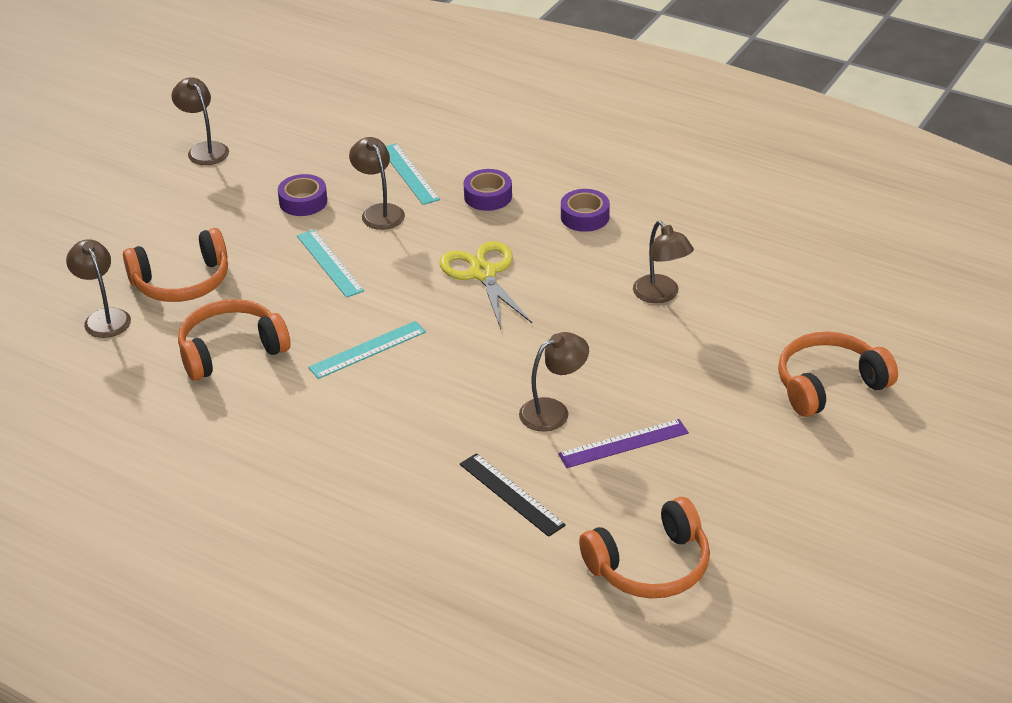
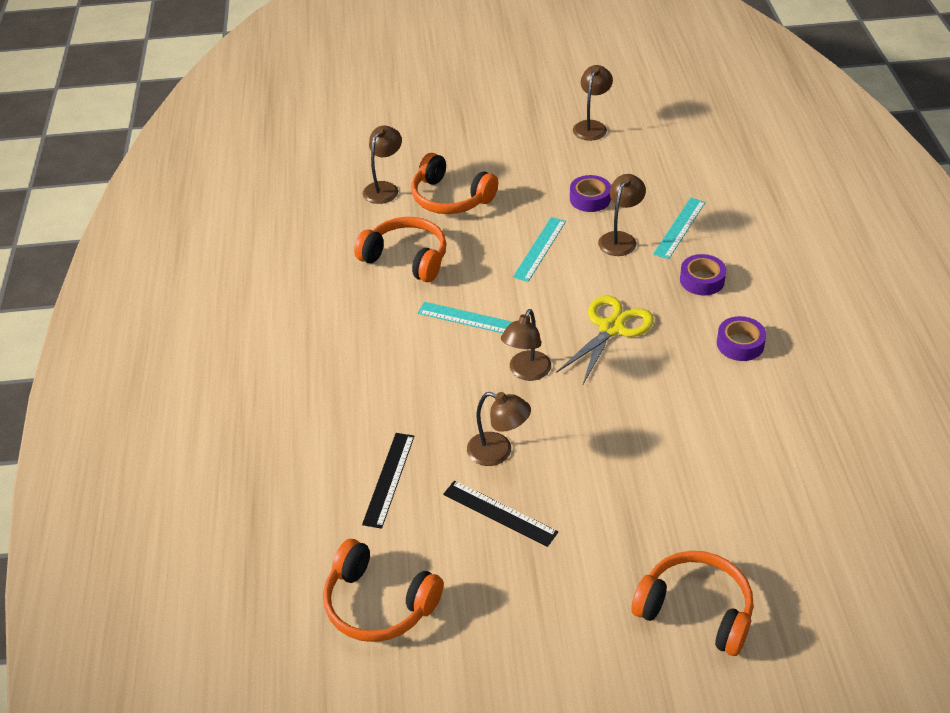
camera: 55 degrees right, 5 degrees up
purple ruler [558,419,689,468] -> black ruler [443,481,558,547]
brown lamp [633,221,694,303] -> brown lamp moved to [501,309,551,381]

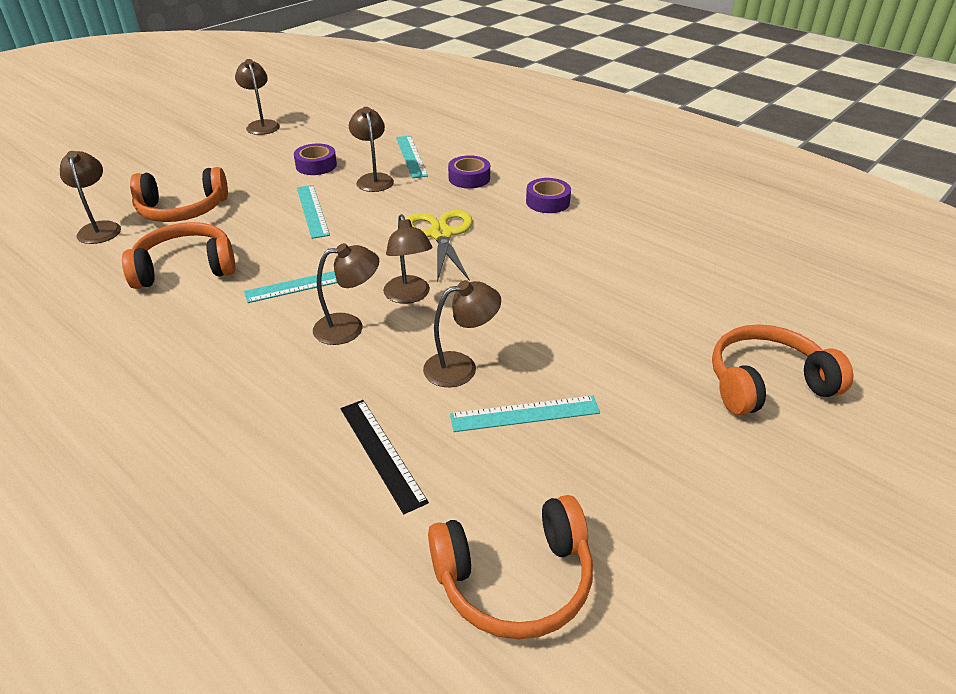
camera: 45 degrees left, 5 degrees down
black ruler [443,481,558,547] -> turquoise ruler [450,396,600,432]
none -> brown lamp [313,243,379,345]

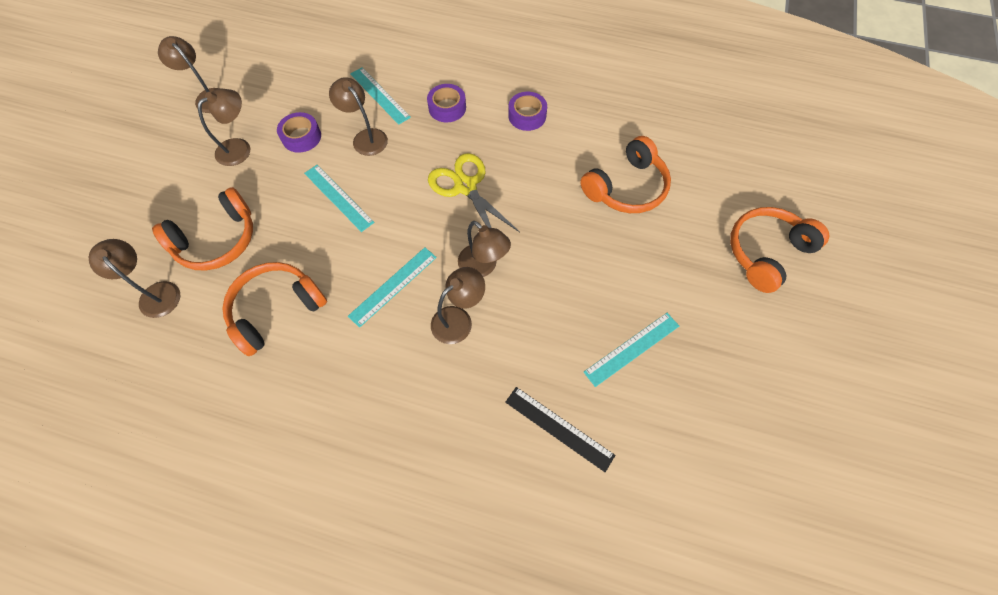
camera: 25 degrees left, 25 degrees up
brown lamp [423,280,501,387] -> brown lamp moved to [198,89,250,166]
orange headphones [428,495,593,639] -> orange headphones moved to [580,136,671,213]

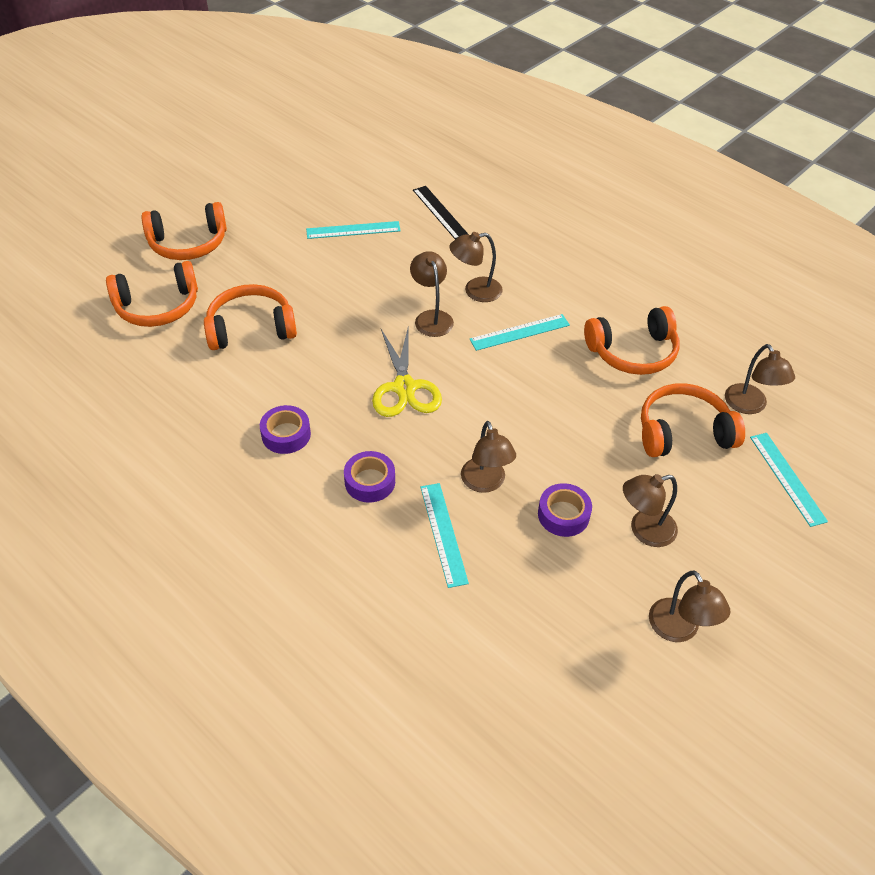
camera: 155 degrees left, 15 degrees down
turquoise ruler [304,165,375,232] -> turquoise ruler moved to [750,433,828,527]
none -> orange headphones [106,261,198,327]

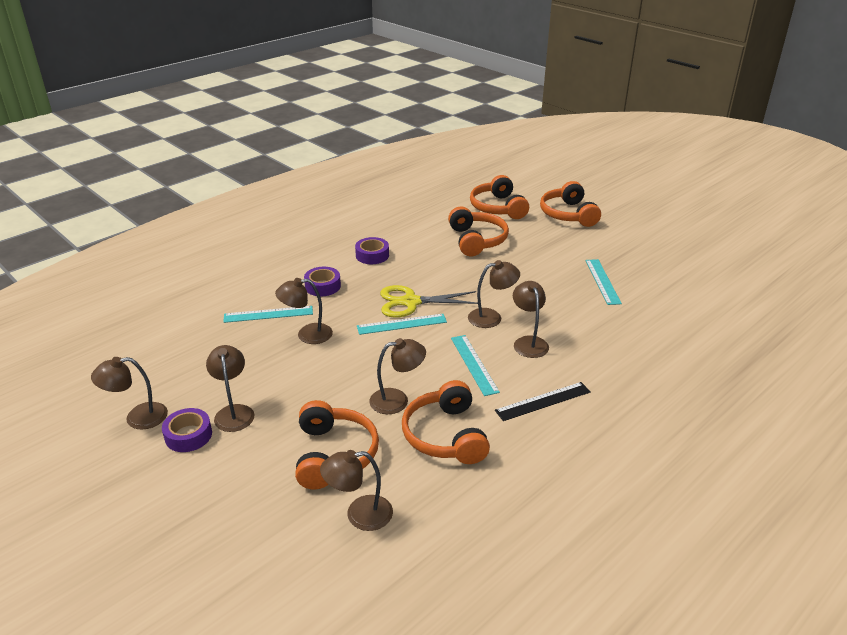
camera: 95 degrees right, 15 degrees down
black ruler [413,186,469,239] -> black ruler moved to [495,382,591,421]
purple tape [538,483,592,537] -> purple tape moved to [162,408,212,452]
turquoise ruler [750,433,828,527] -> turquoise ruler moved to [357,314,447,335]
none -> brown lamp [369,338,426,414]

